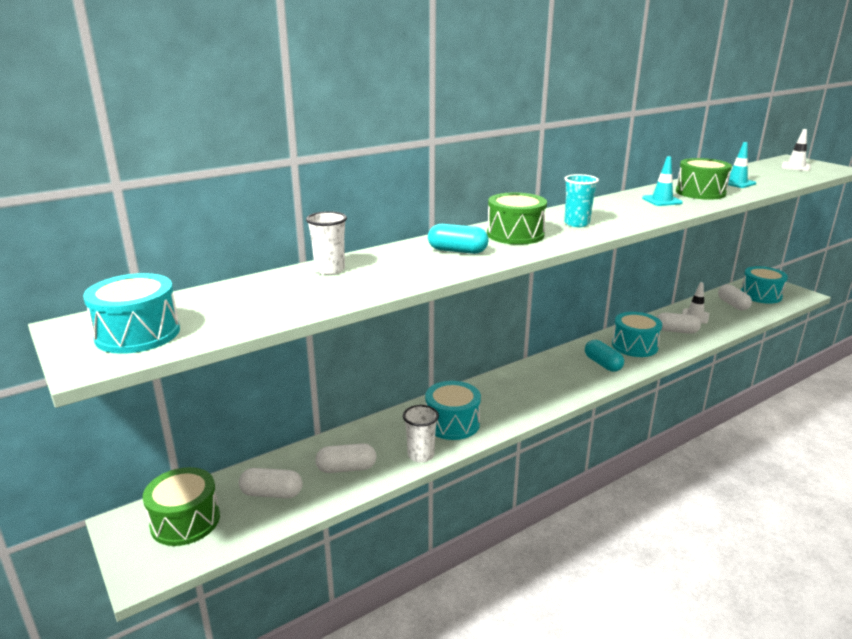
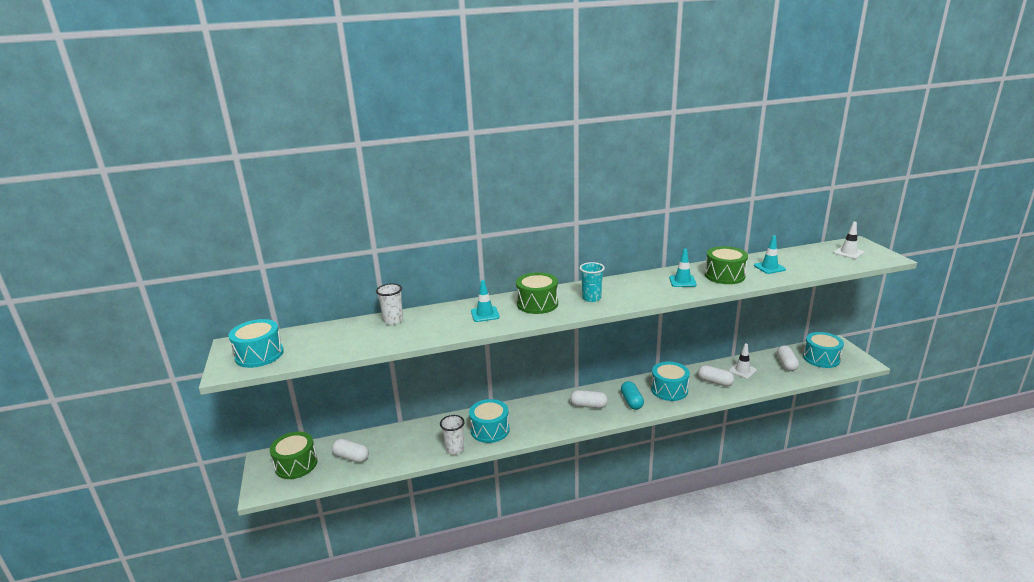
camera: 20 degrees right, 0 degrees up
white capsule [315,443,376,473] -> white capsule moved to [570,390,608,408]
turquoise capsule [428,224,489,254] -> turquoise traffic cone [471,280,500,322]

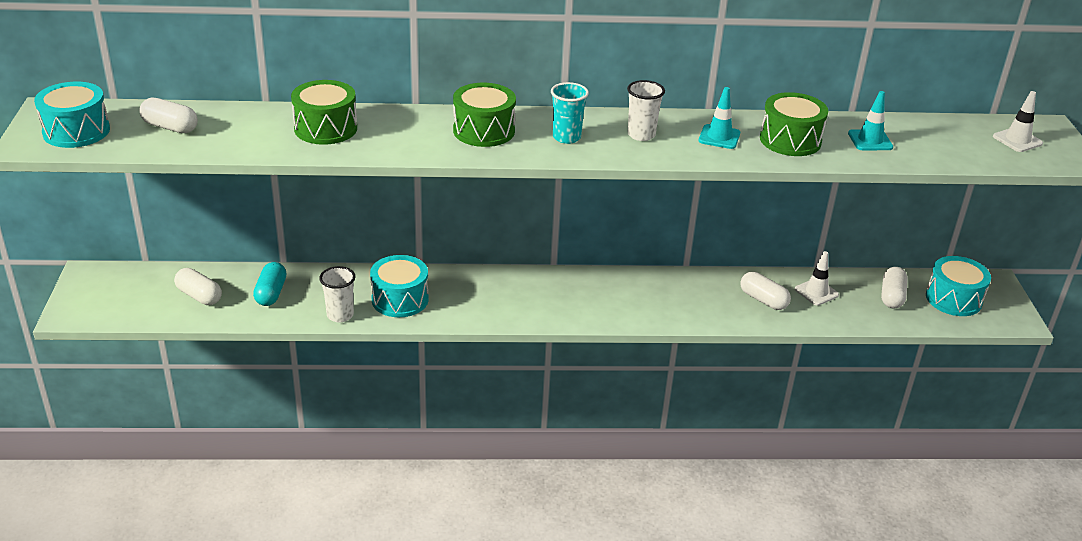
camera: 10 degrees right, 10 degrees up
green drum [270,432,318,479] -> green drum moved to [291,80,357,145]
white cup [376,283,403,325] -> white cup moved to [627,80,665,141]
turquoise traffic cone [471,280,500,322] -> none
white capsule [570,390,608,408] -> white capsule moved to [139,98,198,133]
turquoise capsule [621,381,644,410] -> turquoise capsule moved to [253,262,286,306]
turquoise drum [651,362,690,401] -> none

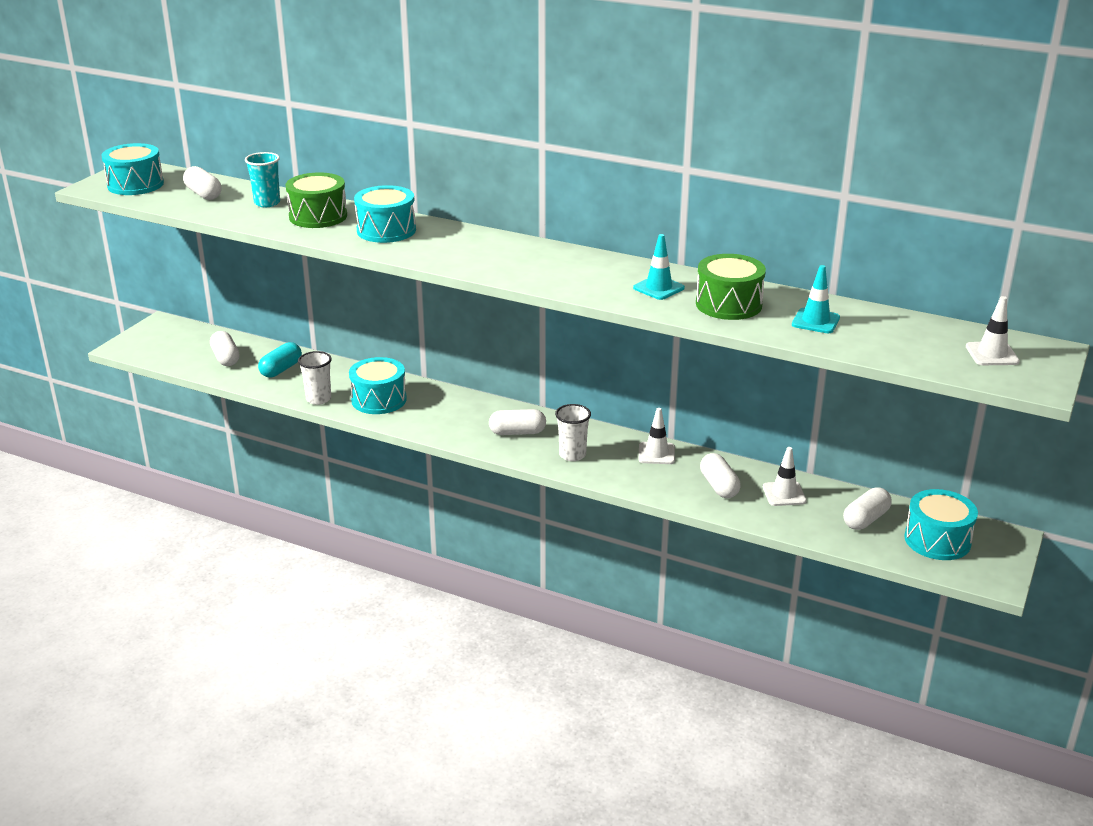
camera: 30 degrees right, 5 degrees down
green drum [453,83,516,147] -> none
turquoise cup [551,82,589,144] -> turquoise cup moved to [245,152,280,207]
white cup [627,80,665,141] -> white cup moved to [555,404,591,461]
none -> turquoise drum [354,185,416,243]
none -> white capsule [489,409,546,435]
none -> white traffic cone [639,408,675,464]

